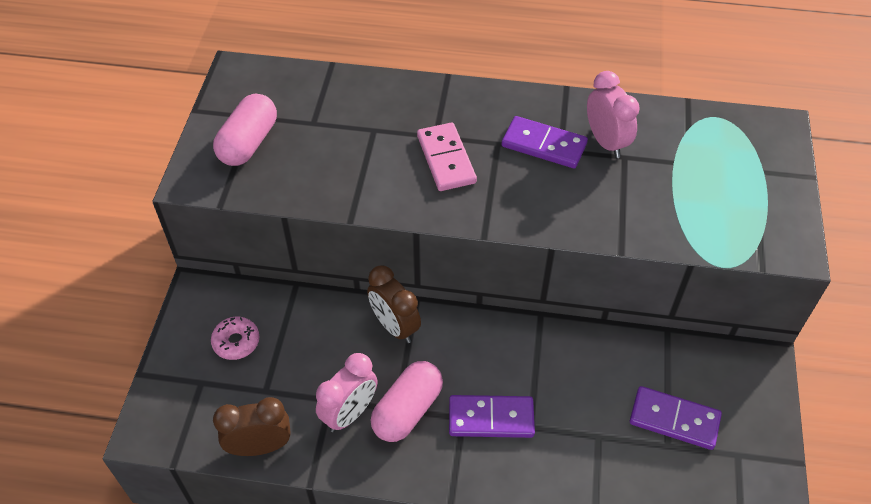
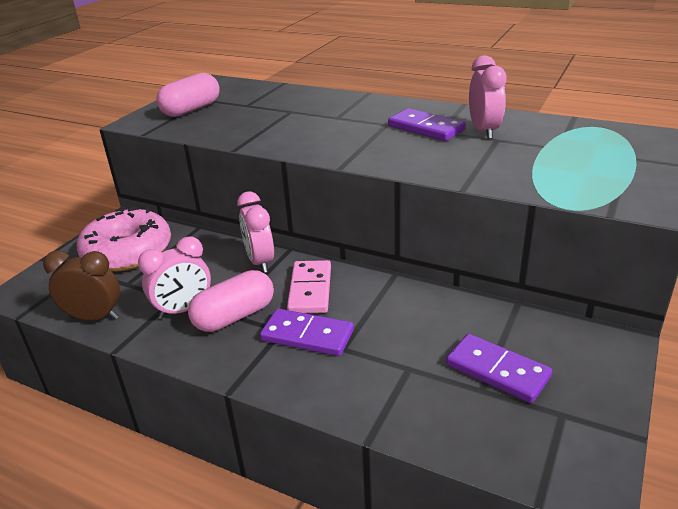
camera: 20 degrees right, 20 degrees down
pink donut [211,317,260,360] -> pink donut [77,207,171,271], size x2.16
brown clock [367,266,421,343] -> pink clock [237,191,274,273]
pink domino [417,123,477,191] -> pink domino moved to [287,260,331,313]

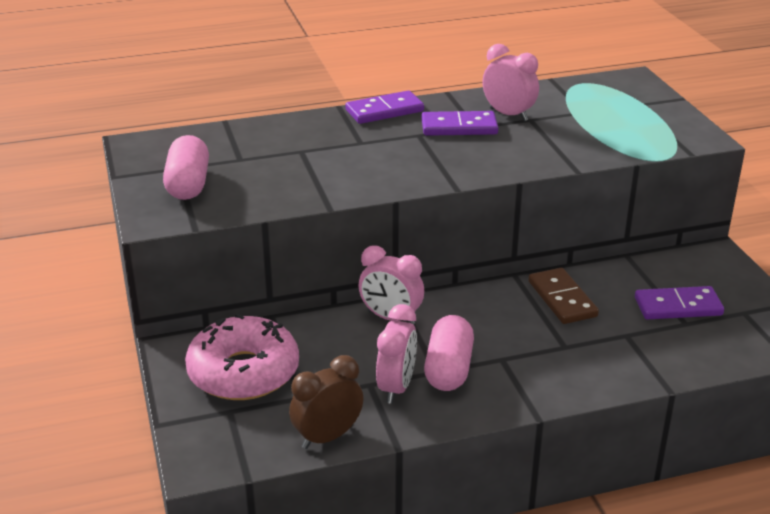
camera: 45 degrees left, 0 degrees up
purple domino [260,309,354,356] -> purple domino moved to [345,91,424,124]
pink domino [287,260,331,313] -> none
none -> brown domino [528,268,599,324]

